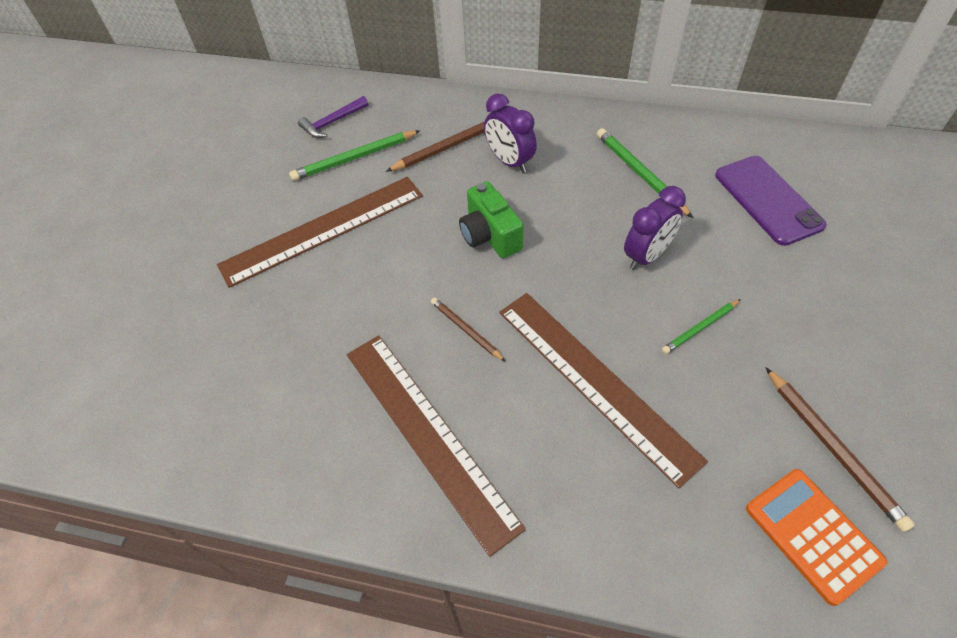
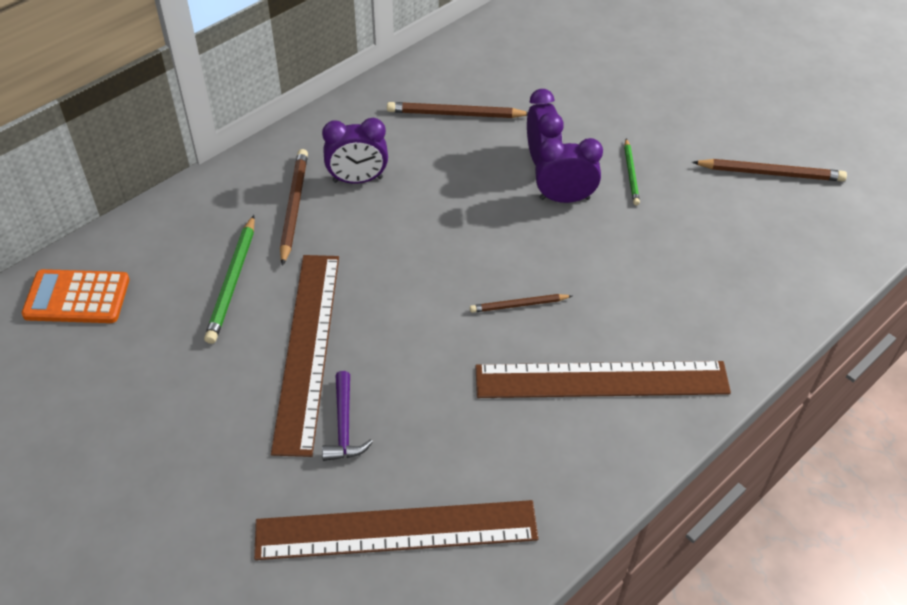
camera: 60 degrees left, 5 degrees down
purple hammer [298,96,368,138] -> purple hammer moved to [322,371,373,461]
green camera [459,181,524,258] -> none
brown ruler [499,293,708,488] -> brown ruler moved to [254,500,538,560]
green pencil [597,128,693,218] -> brown pencil [387,102,528,118]
purple phone [715,156,827,246] -> none
orange calculator [746,469,887,606] -> orange calculator moved to [21,269,129,323]
none -> purple clock [535,138,603,203]

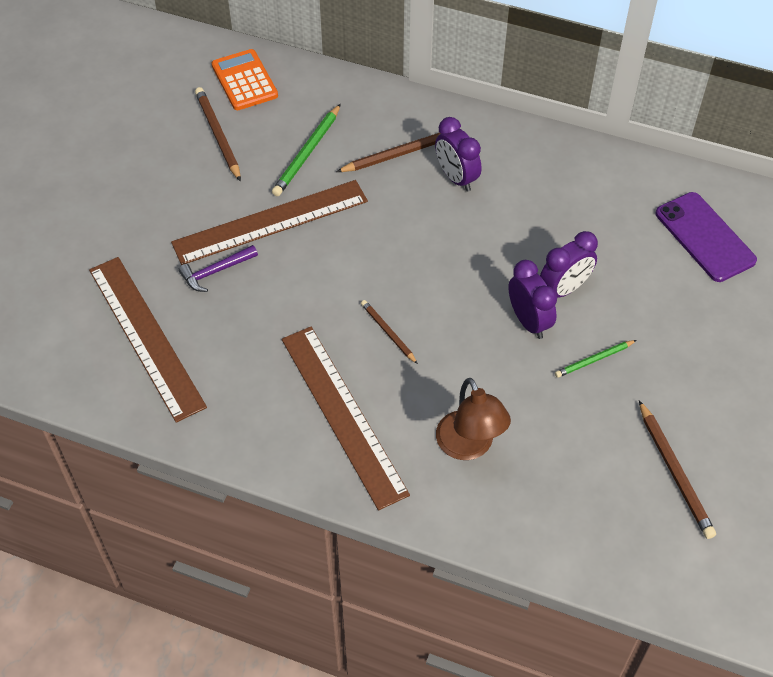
camera: 65 degrees right, 5 degrees up
green pencil [204,215,255,344] -> green pencil turned 45 degrees counterclockwise [272,104,341,197]
brown pencil [387,102,528,118] -> brown pencil moved to [195,87,241,182]
none -> brown lamp [436,378,511,460]
none -> purple phone [656,192,757,282]

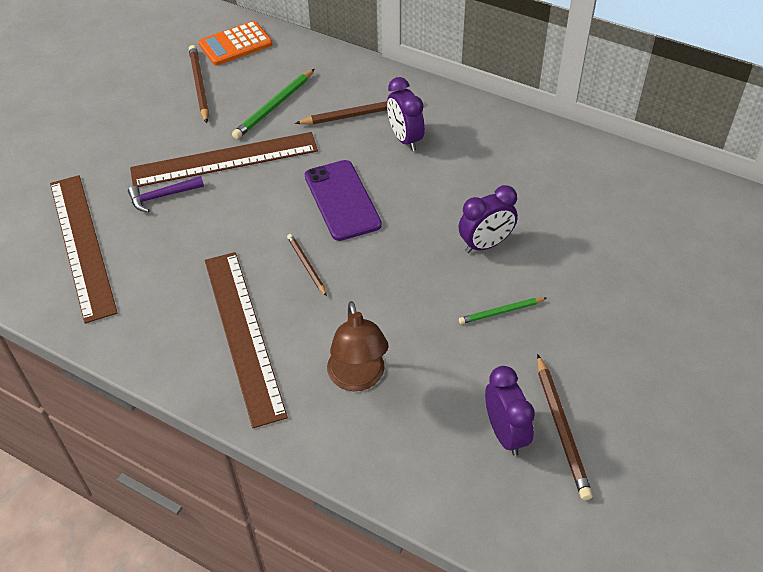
camera: 10 degrees right, 5 degrees down
orange calculator [212,49,278,110] -> orange calculator turned 105 degrees counterclockwise [198,21,273,66]
purple clock [508,260,557,339] -> purple clock moved to [485,366,535,456]
purple phone [656,192,757,282] -> purple phone moved to [305,160,382,241]

